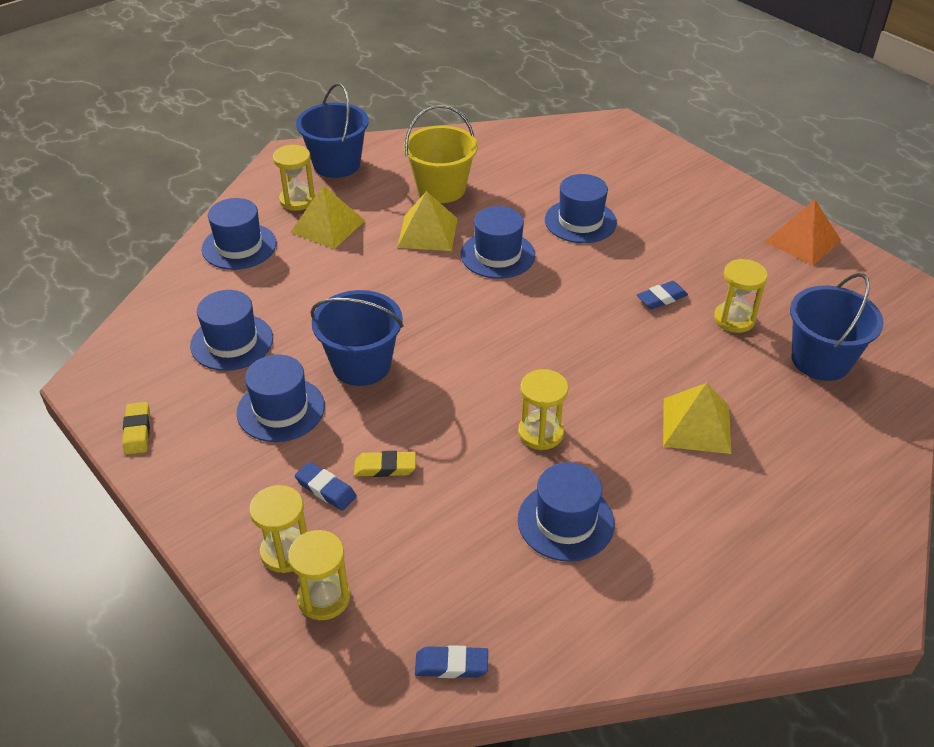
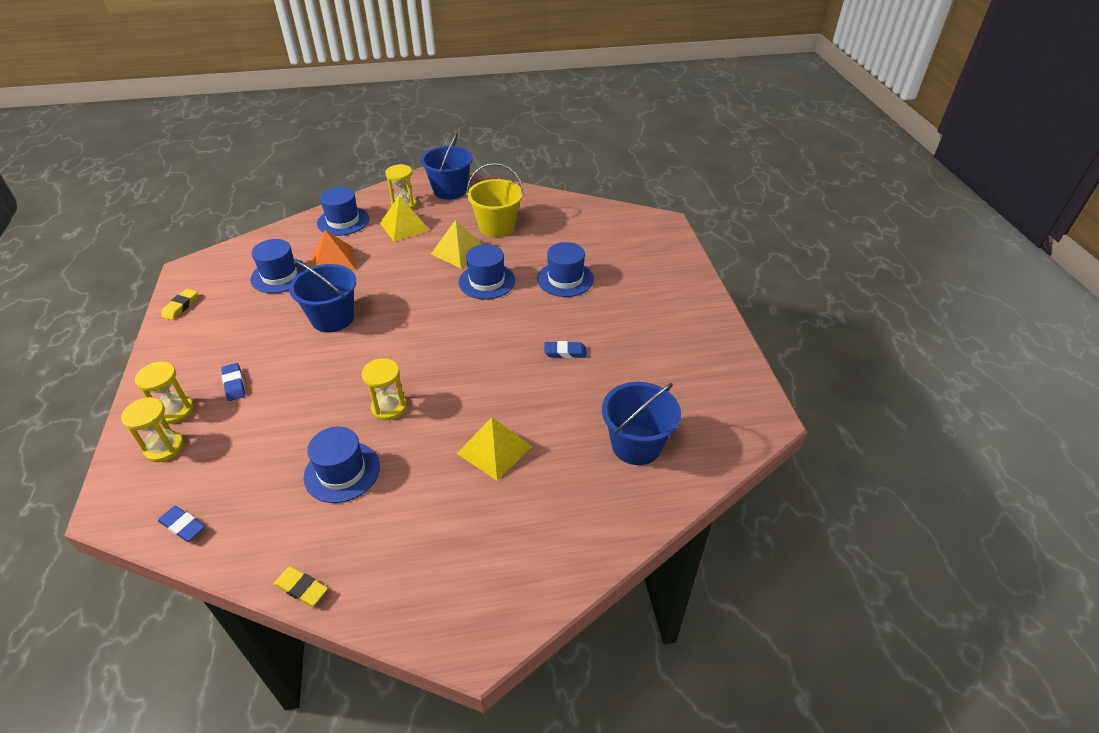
camera: 30 degrees right, 0 degrees up
blue hat [237,355,325,442] -> none
yellow eraser [354,451,416,477] -> yellow eraser moved to [274,567,328,606]
yellow hourglass [714,259,768,333] -> none
orange pyramid [765,200,841,265] -> orange pyramid moved to [312,230,356,271]

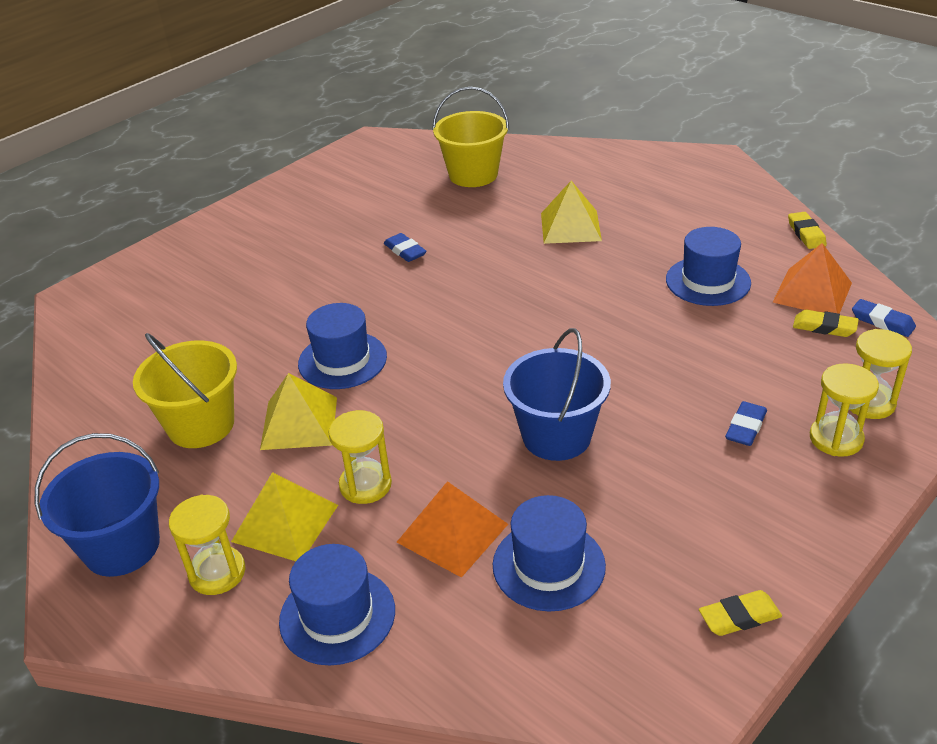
camera: 125 degrees left, 5 degrees down
blue eraser [158,506,205,542] -> blue eraser turned 45 degrees counterclockwise [852,299,916,337]
yellow hourglass [362,358,407,420] -> yellow hourglass moved to [329,410,392,504]
blue hat [537,242,594,297] -> none
blue bucket [602,382,681,465] -> yellow bucket [432,87,509,187]
none -> orange pyramid [773,243,852,314]
none -> yellow eraser [793,310,859,337]

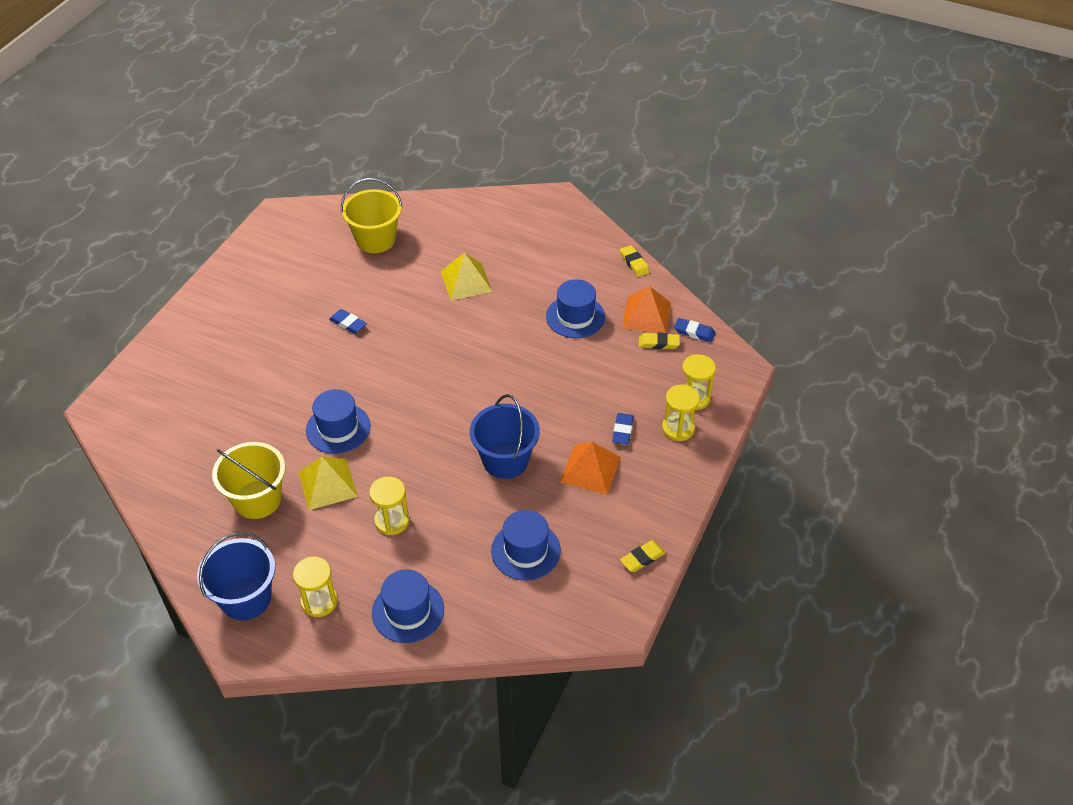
camera: 20 degrees left, 10 degrees up
yellow pyramid [231,472,338,561] -> none
orange pyramid [397,481,508,578] -> orange pyramid moved to [560,442,621,495]

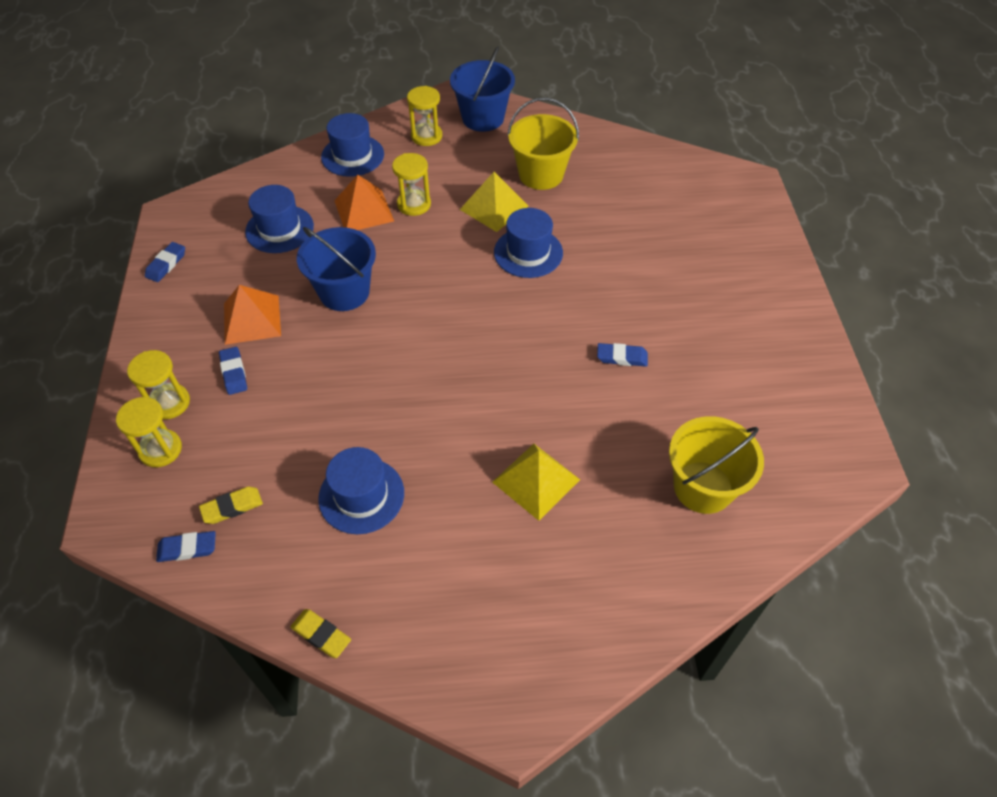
camera: 150 degrees right, 5 degrees up
yellow eraser [620,540,666,572] -> blue eraser [145,242,185,282]
orange pyramid [622,286,671,333] -> orange pyramid moved to [334,175,394,230]

